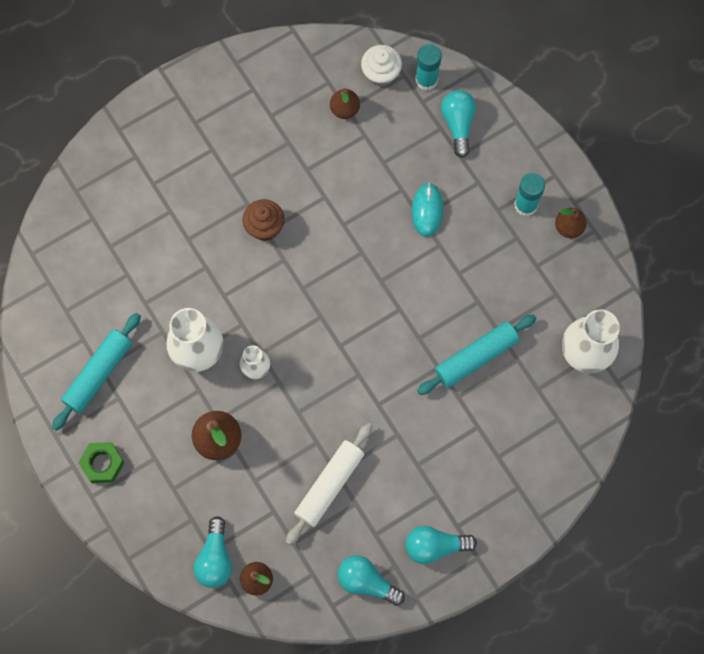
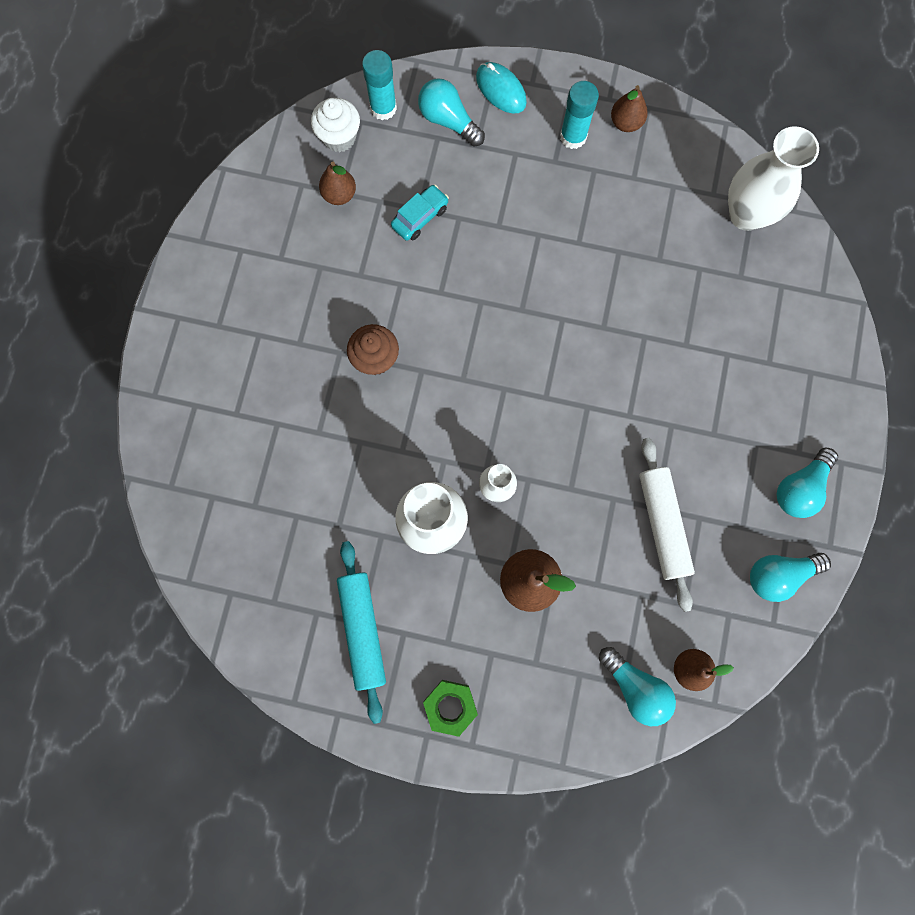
camera: 45 degrees left, 5 degrees up
turquoise mouse [412,183,443,237] -> turquoise mouse moved to [476,62,527,114]
turquoise rolling pin [417,315,536,395] -> none
none -> turquoise car [391,185,449,241]

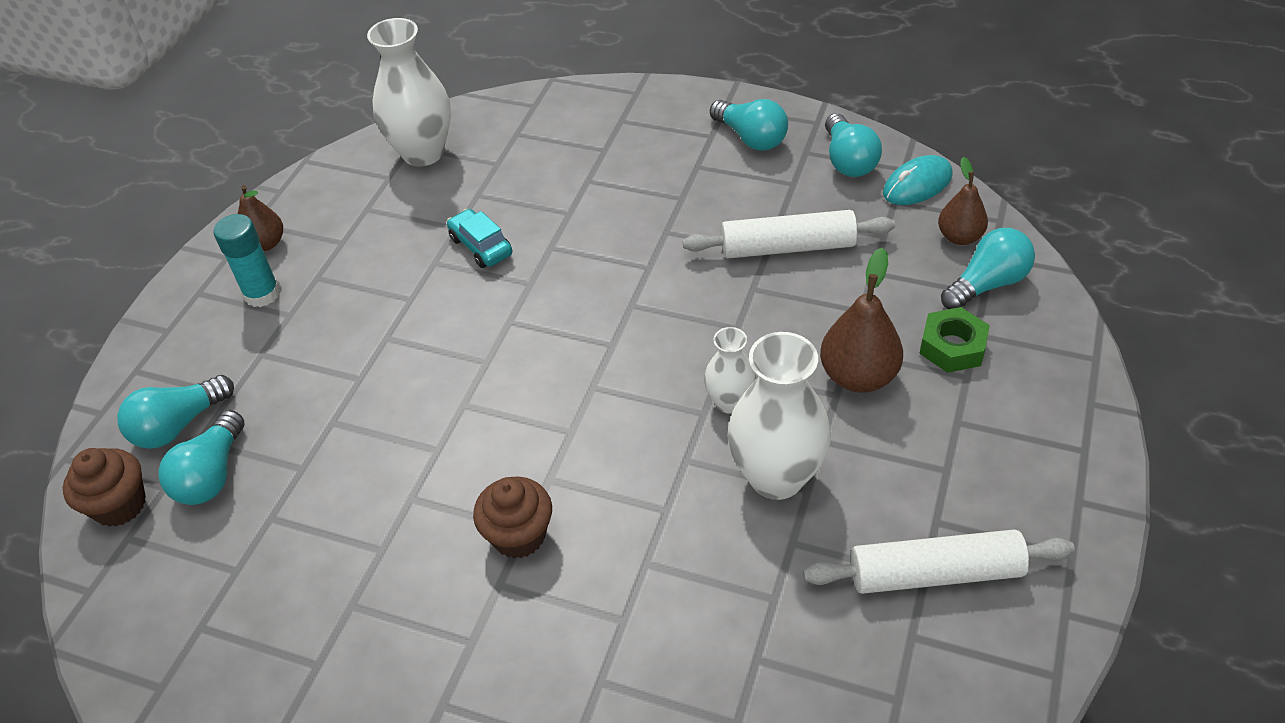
camera: 80 degrees left, 30 degrees down
white cupcake [311,98,360,152] -> none
brown pear [319,161,356,205] -> none
turquoise rolling pin [337,541,386,724] -> white rolling pin [803,529,1075,594]
turquoise glue stick [362,50,397,120] -> brown cupcake [63,448,146,527]
turquoise car [391,185,449,241] -> turquoise car moved to [447,209,512,268]
green nut [423,680,478,737] -> green nut moved to [919,307,990,373]
turquoise mouse [476,62,527,114] -> turquoise mouse moved to [883,155,953,205]
none -> turquoise light bulb [158,410,244,505]

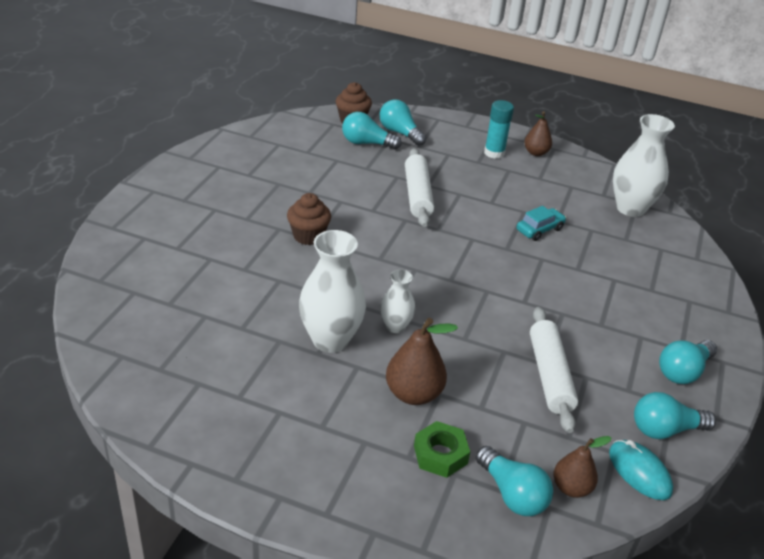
camera: 85 degrees right, 10 degrees down
white rolling pin [803,529,1075,594] -> white rolling pin moved to [405,148,434,227]

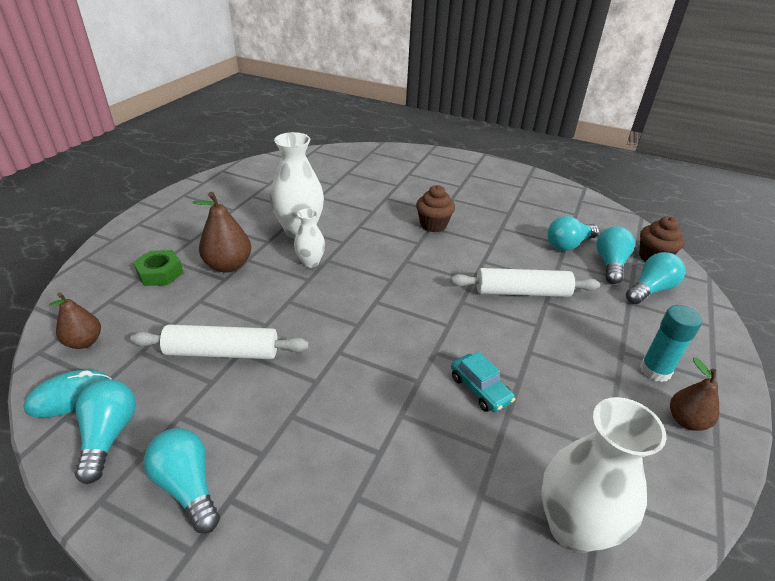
camera: 95 degrees right, 0 degrees up
turquoise light bulb [476,446,553,516] -> turquoise light bulb moved to [547,216,599,251]

